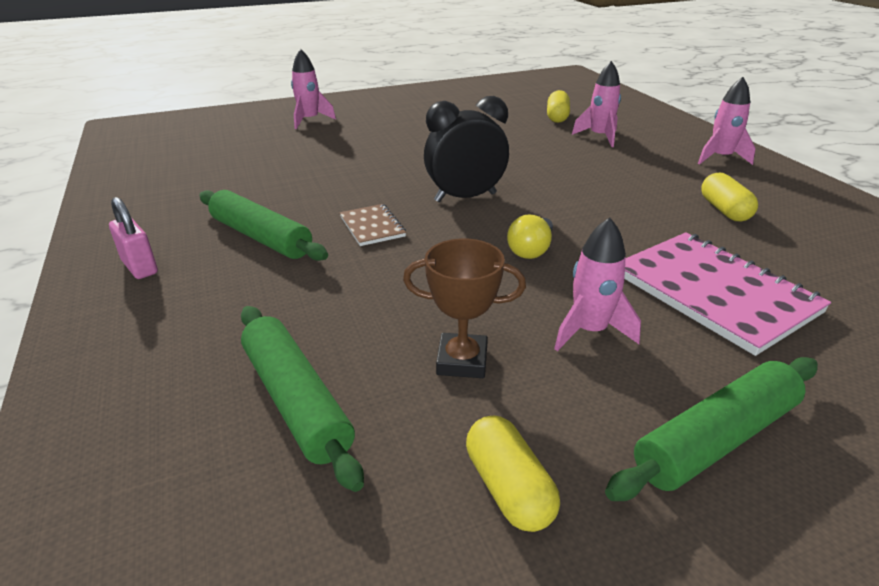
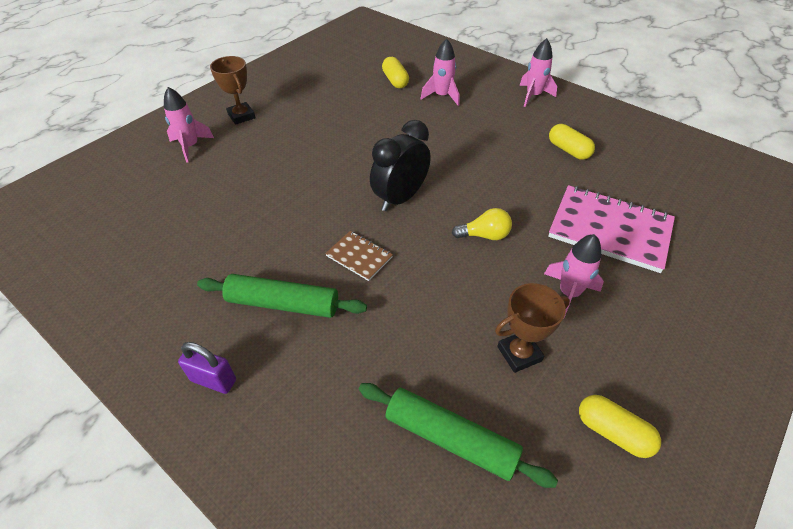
camera: 30 degrees left, 15 degrees up
pink padlock [109,197,158,279] -> purple padlock [178,342,236,394]
yellow light bulb [507,214,553,259] -> yellow light bulb turned 90 degrees counterclockwise [452,208,512,240]
green rolling pin [605,357,818,501] -> none
none -> brown trophy [210,56,255,125]

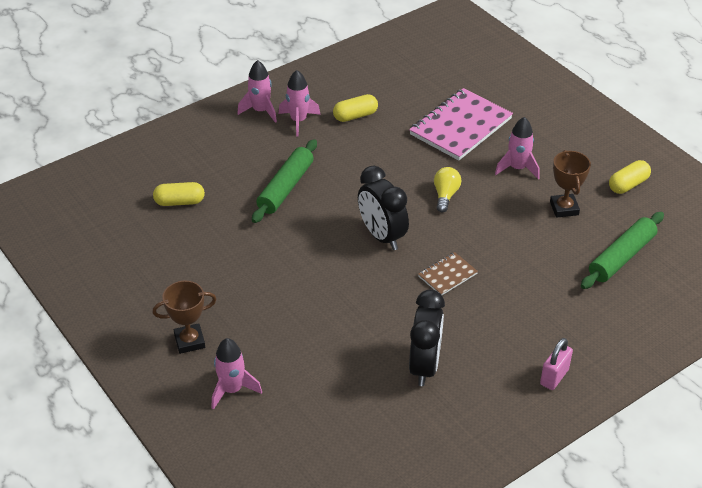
camera: 75 degrees left, 5 degrees down
purple padlock [178,342,236,394] -> pink padlock [540,338,573,390]
green rolling pin [197,274,367,318] -> green rolling pin moved to [252,139,317,223]
pink rocket [421,39,459,106] -> pink rocket moved to [279,70,321,137]
none -> black clock [409,290,445,386]

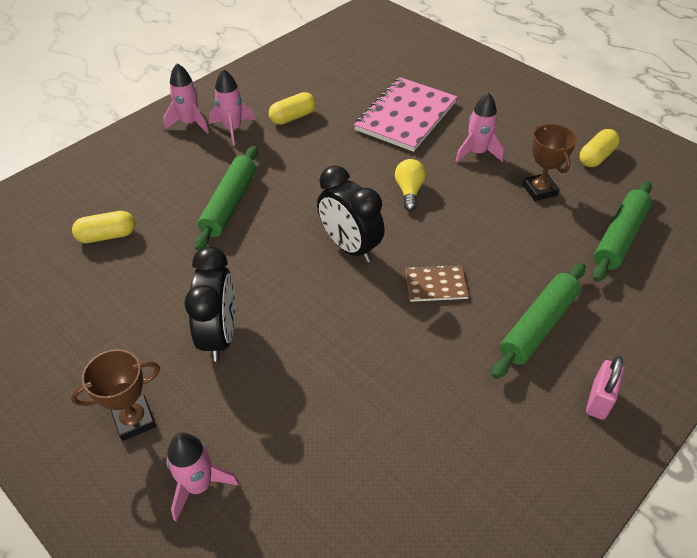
camera: 10 degrees left, 5 degrees up
black clock [409,290,445,386] -> black clock moved to [184,247,235,361]
brown notebook [418,252,478,295] -> brown notebook turned 45 degrees clockwise [405,264,469,302]
none -> green rolling pin [492,263,585,379]

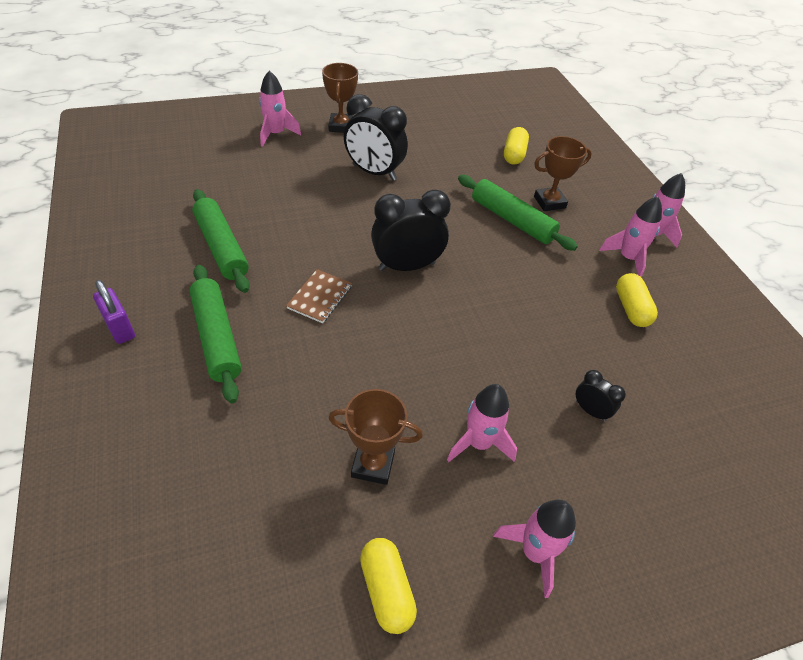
camera: 115 degrees right, 0 degrees up
pink notebook [354,77,457,152] -> black clock [576,370,626,422]
yellow light bulb [395,159,426,211] -> none
pink padlock [586,356,624,420] -> purple padlock [93,280,135,344]
green rolling pin [592,181,652,282] -> green rolling pin moved to [192,189,250,293]
none -> pink rocket [493,500,576,598]
none -> brown trophy [534,136,592,211]

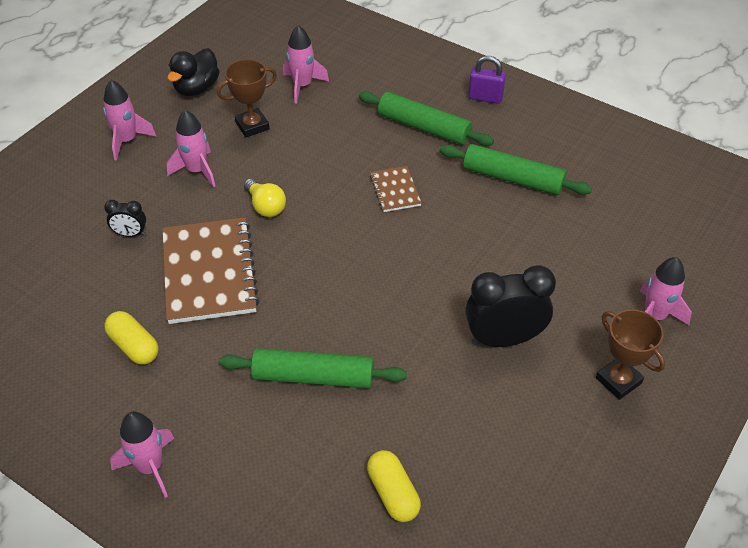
camera: 145 degrees right, 0 degrees up
yellow capsule [360,538,417,634] -> black duck [167,48,220,96]
black clock [371,190,451,271] -> none
brown trophy [534,136,592,211] -> none
pink rocket [599,196,662,278] -> pink rocket moved to [283,25,329,104]
none -> brown notebook [162,217,259,324]
none -> yellow light bulb [244,179,286,217]

